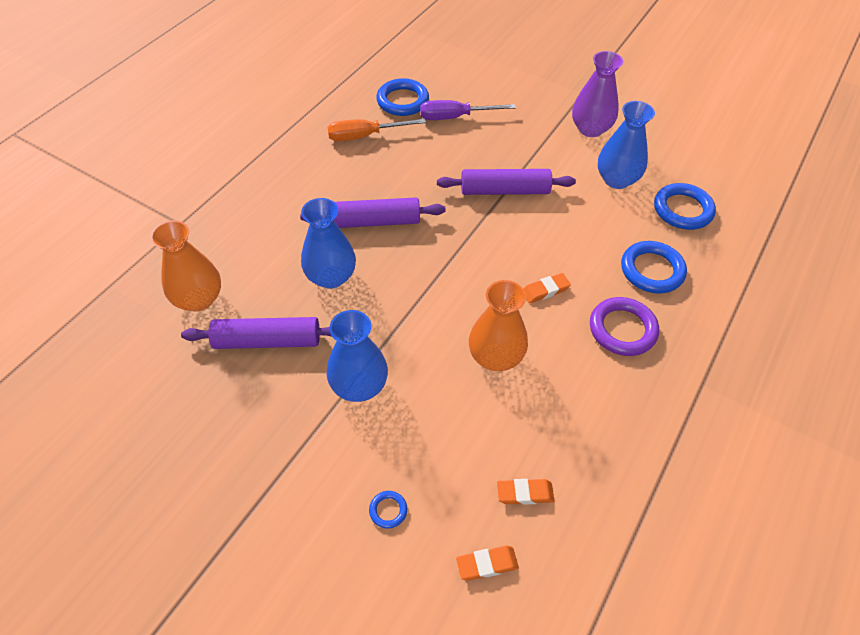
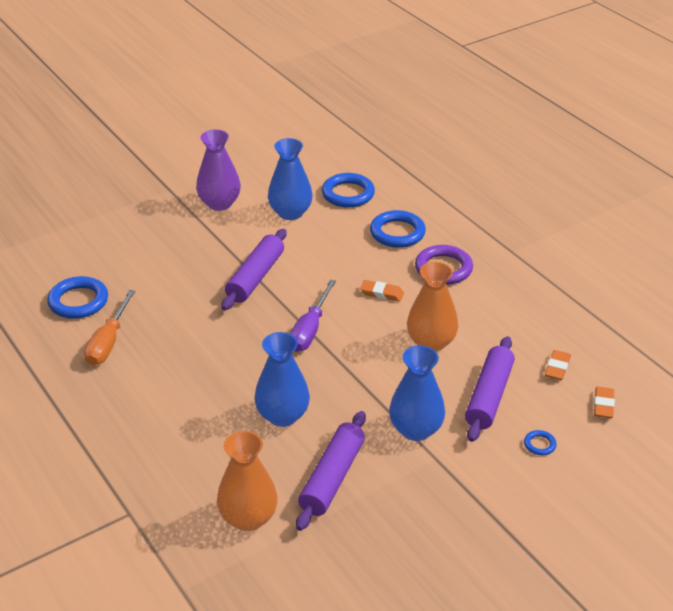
camera: 65 degrees left, 15 degrees down
purple rolling pin [300,197,446,228] -> purple rolling pin moved to [465,336,515,442]
purple screwdriver [420,100,516,120] -> purple screwdriver moved to [290,280,336,352]
orange eraser [523,273,571,303] -> orange eraser turned 75 degrees counterclockwise [360,280,404,302]

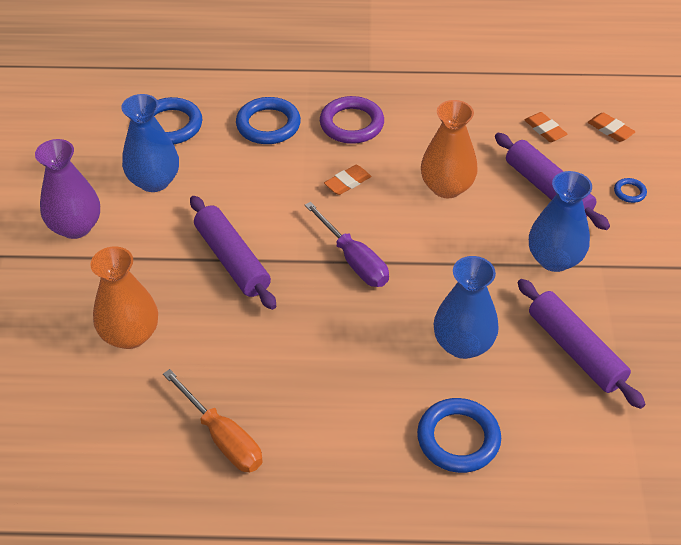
camera: 55 degrees left, 10 degrees up
blue ring [47,276,108,319] -> blue ring moved to [417,398,501,473]
orange vase [217,431,278,531] -> orange vase moved to [90,246,158,349]

